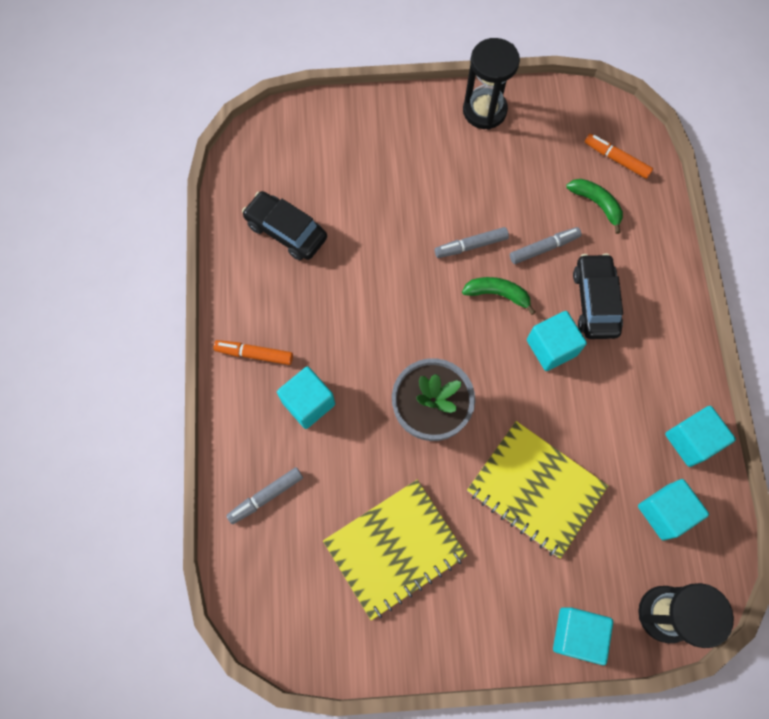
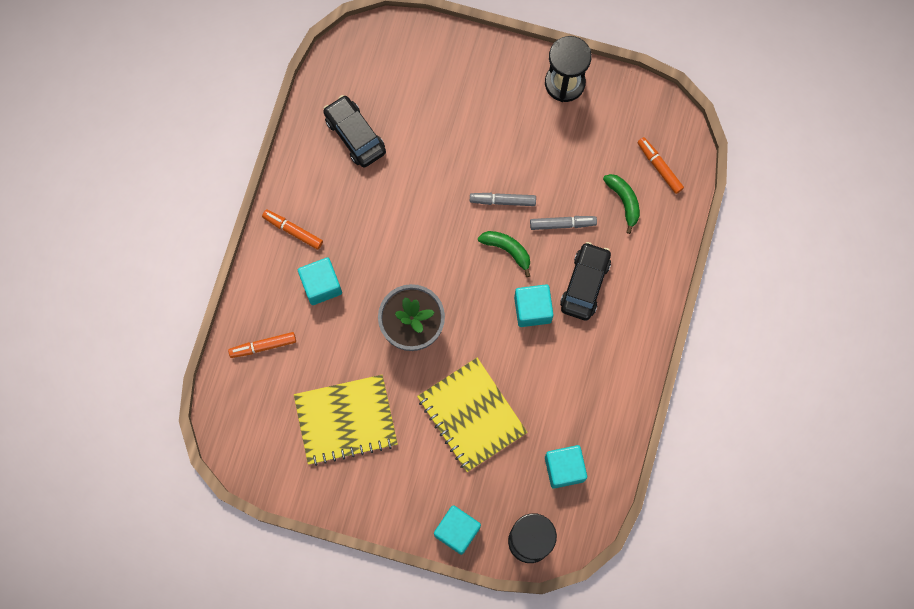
camera: 20 degrees right, 5 degrees up
grey marker [226,467,303,524] -> orange marker [228,332,296,358]
turquoise cube [665,406,736,467] -> none

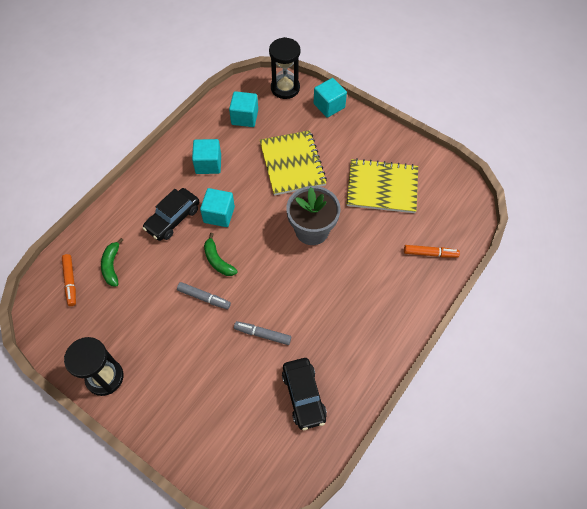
camera: 160 degrees left, 15 degrees down
orange marker [262,210,323,250] -> none
turquoise cube [298,257,342,305] -> turquoise cube moved to [192,139,221,174]
grey marker [530,216,597,230] -> grey marker moved to [234,321,291,345]

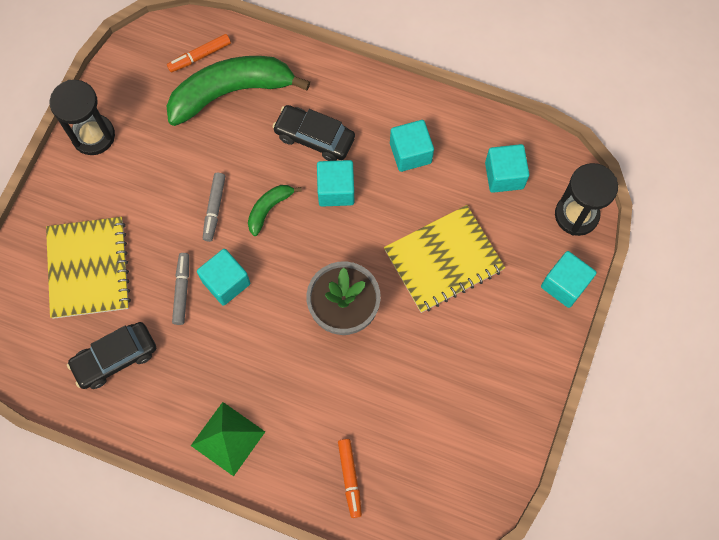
camera: 75 degrees right, 10 degrees up
green banana [101,238,123,286] -> green banana [167,56,310,126], size x2.16
yellow notebook [347,159,418,213] -> yellow notebook moved to [46,217,131,319]
none -> green pyramid [191,402,265,476]
none -> turquoise cube [197,249,250,306]

